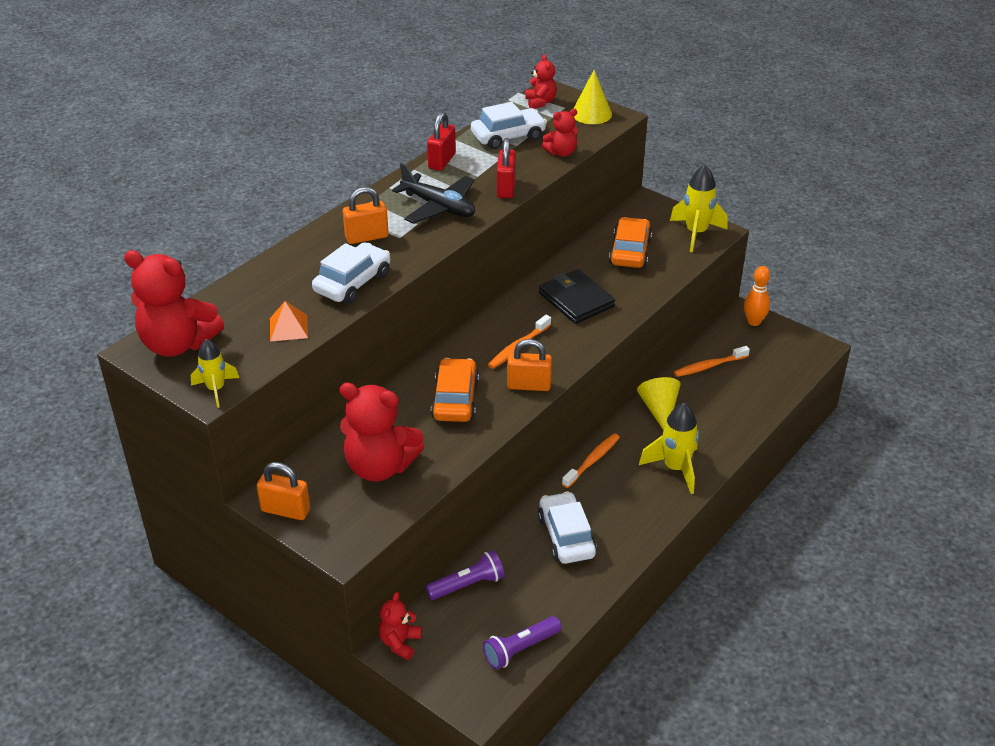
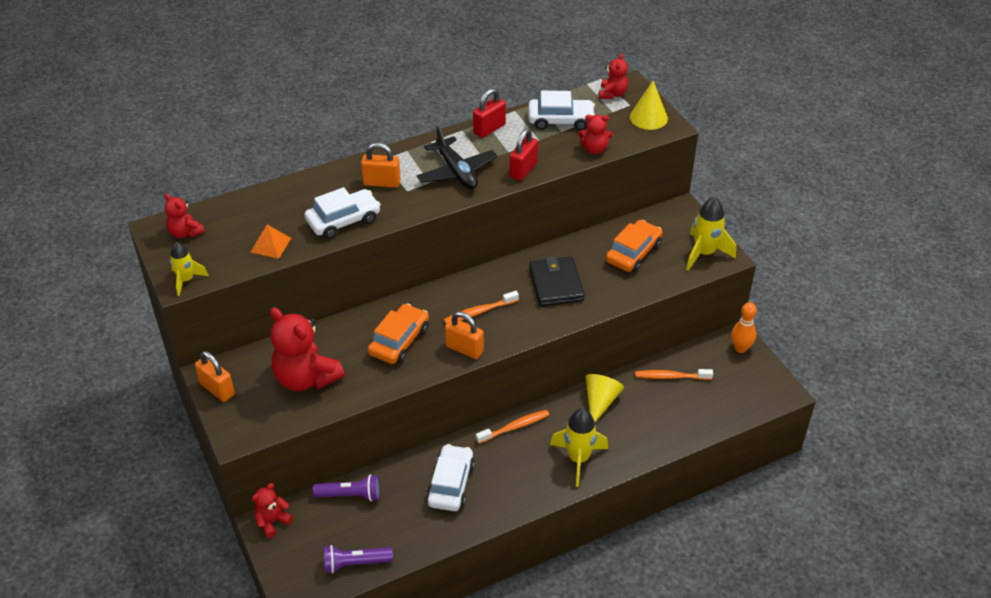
camera: 25 degrees right, 5 degrees up
red teddy bear [124,250,224,357] -> red teddy bear [164,193,205,238], size x0.52

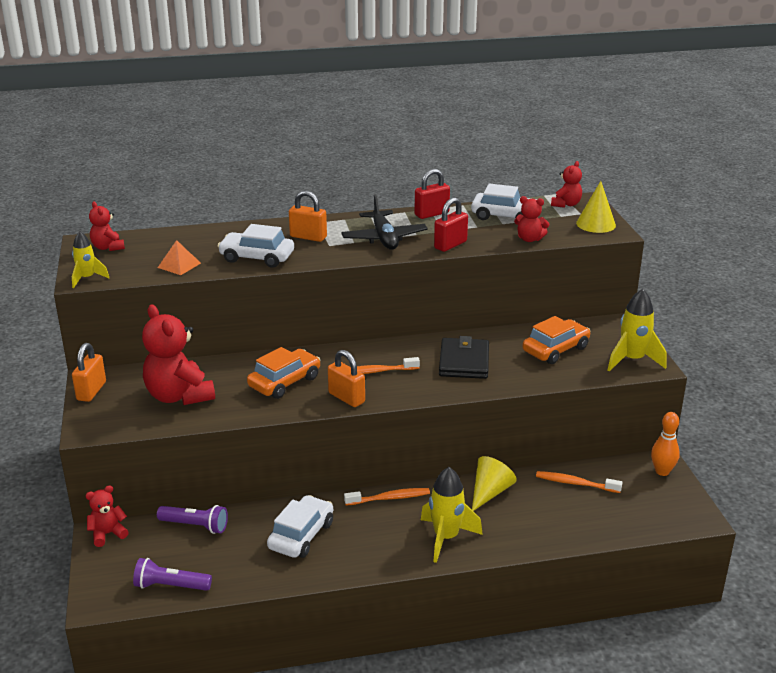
camera: 15 degrees right, 15 degrees down
orange padlock [195,351,235,402] -> orange padlock turned 45 degrees clockwise [72,343,106,402]
white car [304,187,381,239] -> white car turned 150 degrees counterclockwise [218,224,294,268]

